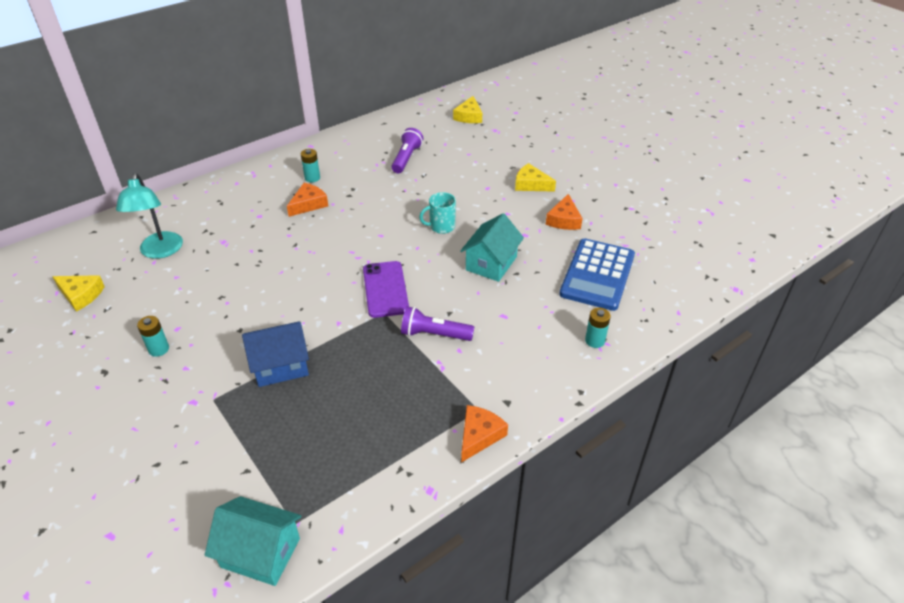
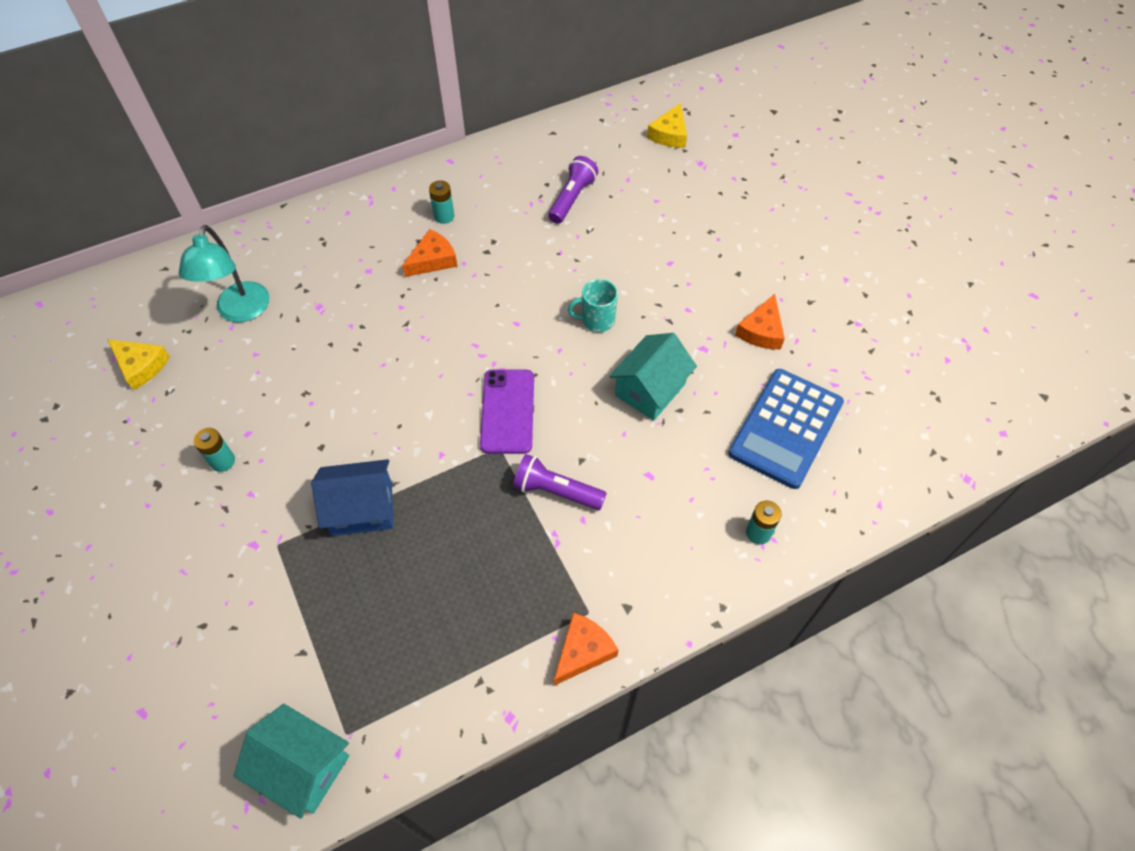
camera: 10 degrees right, 15 degrees up
yellow cheese [515,163,556,192] -> none

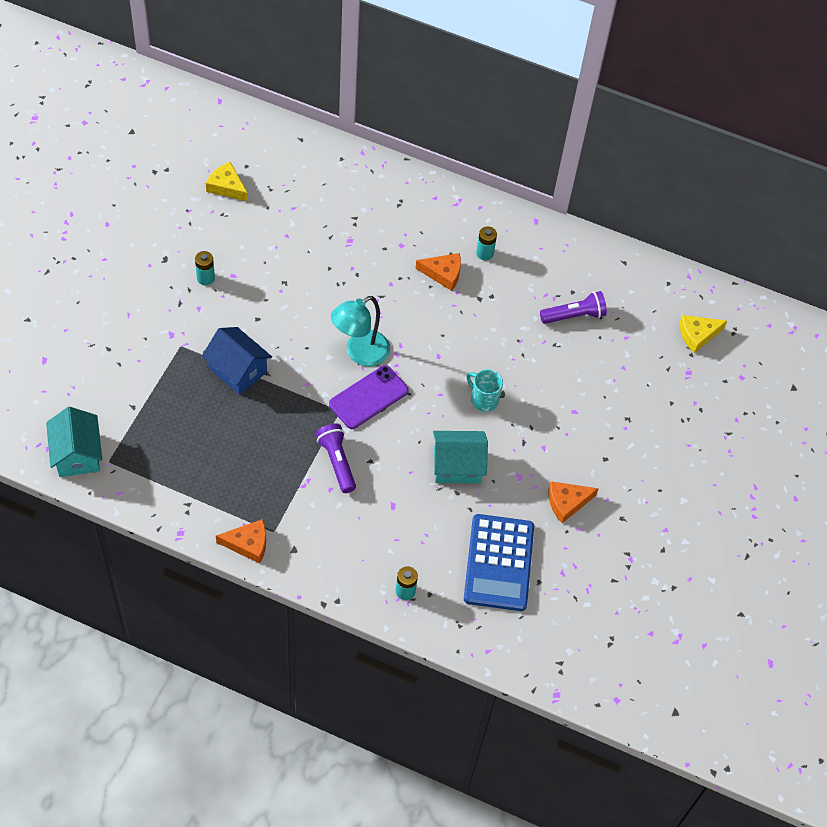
camera: 45 degrees right, 0 degrees up
yellow cheese [107,339,170,390] -> yellow cheese turned 135 degrees clockwise [206,162,248,202]
turquoise lamp [179,225,270,322] -> turquoise lamp moved to [331,296,390,366]
blue calculator [729,369,844,489] -> blue calculator turned 75 degrees counterclockwise [464,514,534,611]

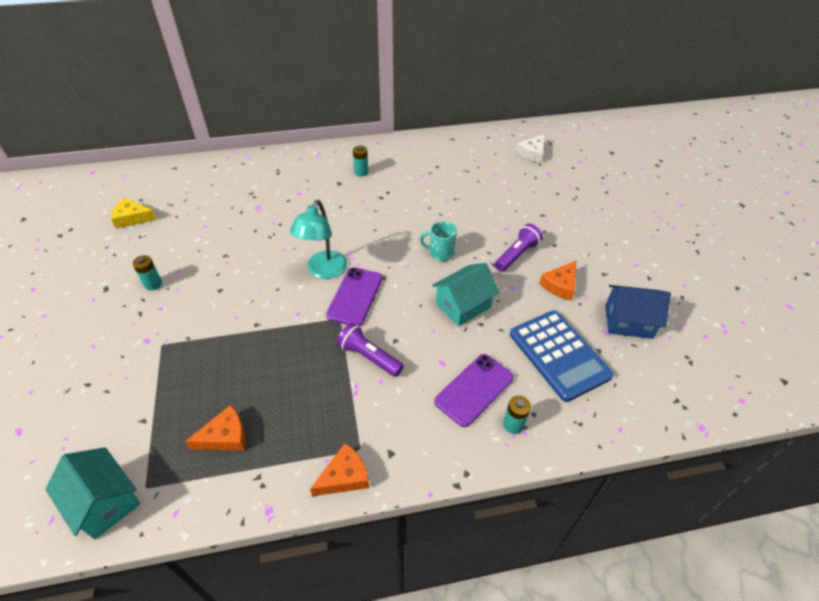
camera: 30 degrees left, 10 degrees down
blue house [202,327,272,395] -> blue house moved to [605,285,671,339]
orange cheese [416,253,461,291] -> orange cheese moved to [185,405,246,451]
purple flashlight [540,291,607,324] -> purple flashlight moved to [494,224,543,272]
yellow cheese [680,315,727,353] -> white cheese [516,134,545,163]
none -> purple phone [434,354,514,427]

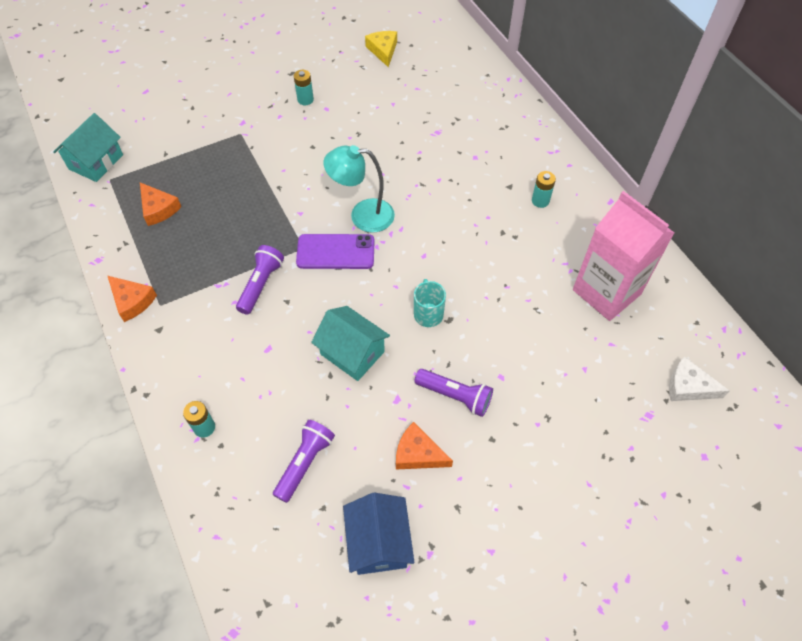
camera: 75 degrees right, 10 degrees up
purple phone [434,354,514,427] -> none
blue calculator [510,310,614,402] -> purple flashlight [273,420,335,503]
none -> pink carton [573,191,674,321]

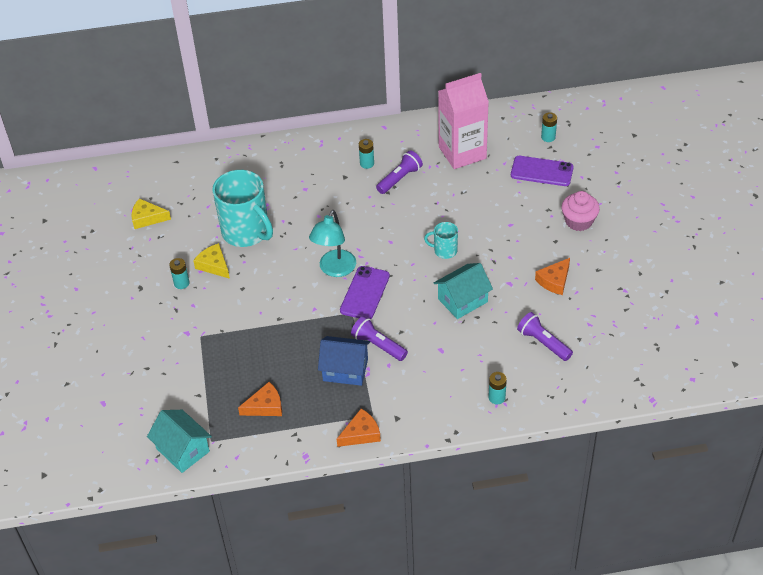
camera: 70 degrees left, 10 degrees down
blue house [343,493,415,575] -> blue house moved to [318,336,370,386]
purple flashlight [414,369,493,417] -> purple flashlight moved to [376,151,423,194]
white cheese [669,356,730,401] -> turquoise battery [541,112,557,142]
none -> yellow cheese [193,243,230,279]
none -> turquoise mug [212,170,273,247]
none -> purple phone [511,156,574,186]
none -> pink cupcake [562,191,600,231]

